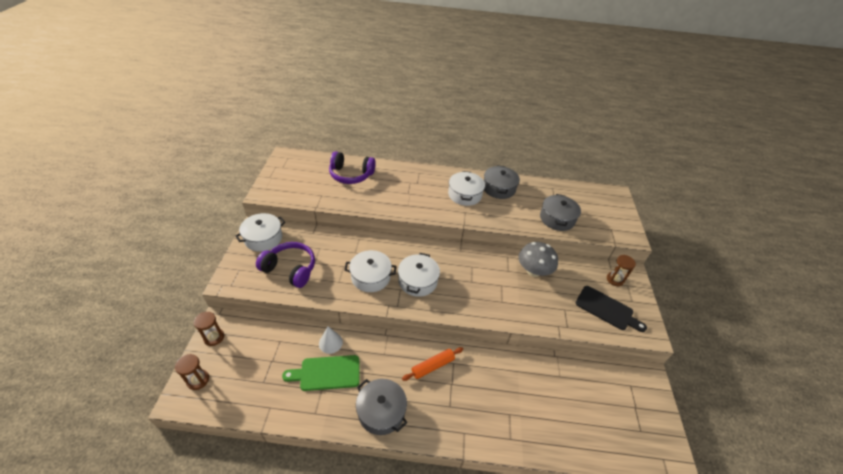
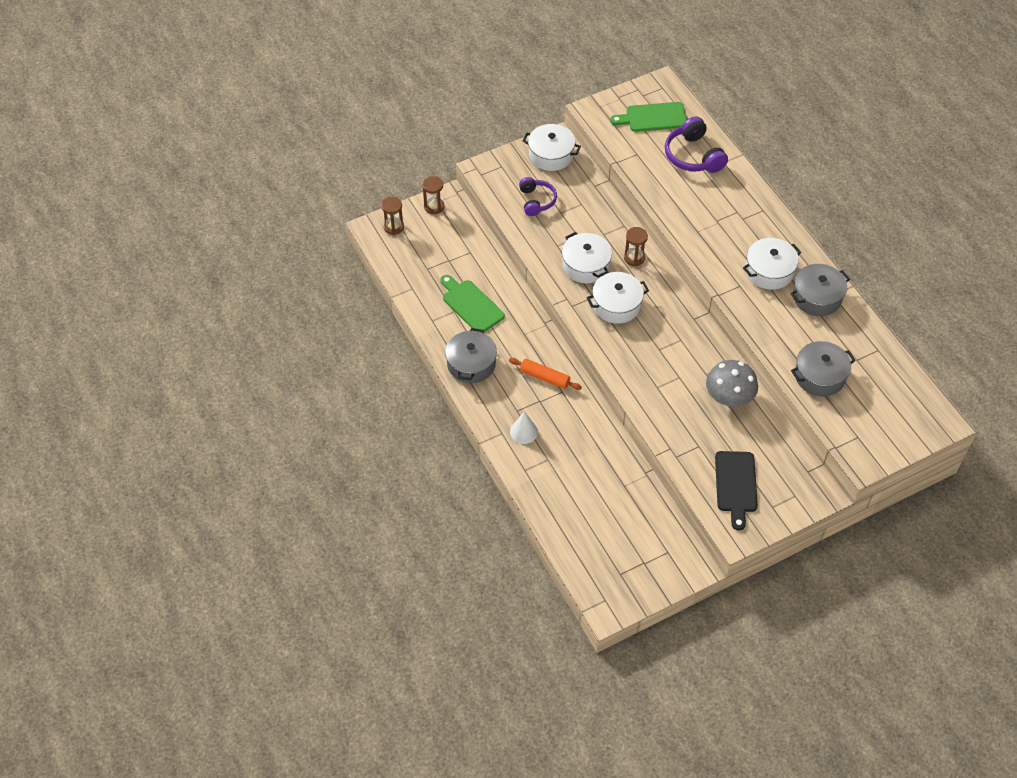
camera: 60 degrees right, 10 degrees up
purple headphones [256,242,315,288] -> purple headphones [519,177,557,216], size x0.66
white cone [319,326,343,354] -> white cone moved to [510,412,538,444]
brown hourglass [607,255,636,286] -> brown hourglass moved to [624,227,648,266]
none -> green cutting board [610,102,687,132]

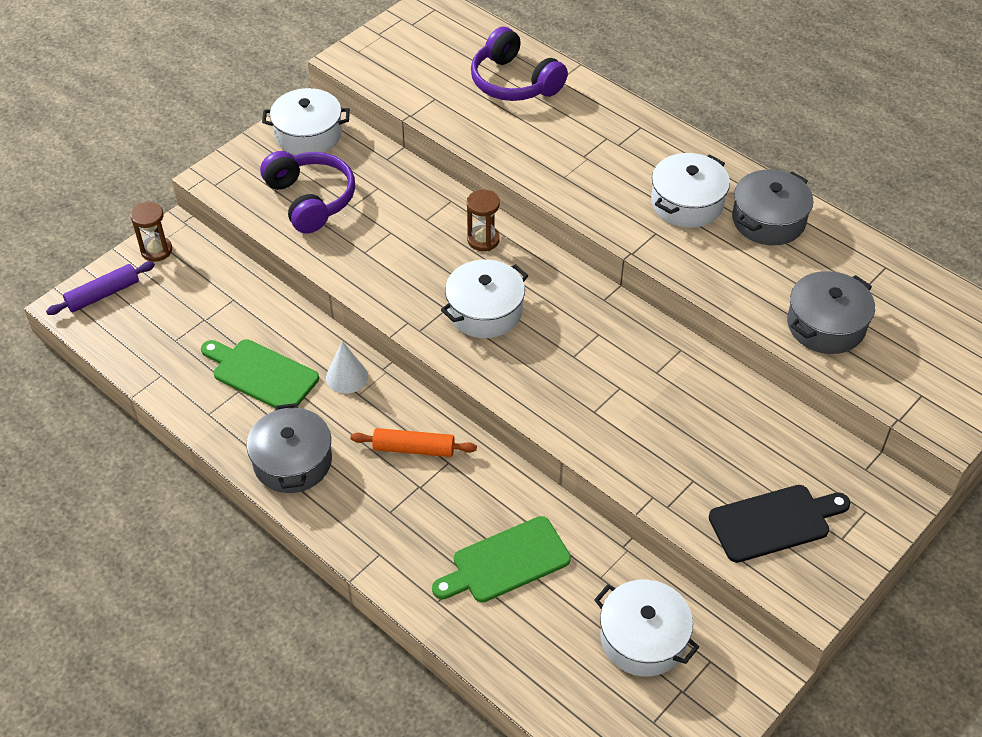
camera: 20 degrees left, 5 degrees down
brown hourglass [381,197,404,235] -> purple rolling pin [46,262,155,315]
white cone [510,412,538,444] -> white cone moved to [326,341,368,394]
purple headphones [519,177,557,216] -> purple headphones [260,151,355,234], size x1.50
white pot [562,232,612,283] -> white pot moved to [594,580,699,677]
green cutting board [610,102,687,132] -> green cutting board moved to [432,516,571,603]
grey mushroom [706,360,758,407] -> none
black cutting board [715,451,758,531] -> black cutting board turned 90 degrees counterclockwise [709,485,851,563]

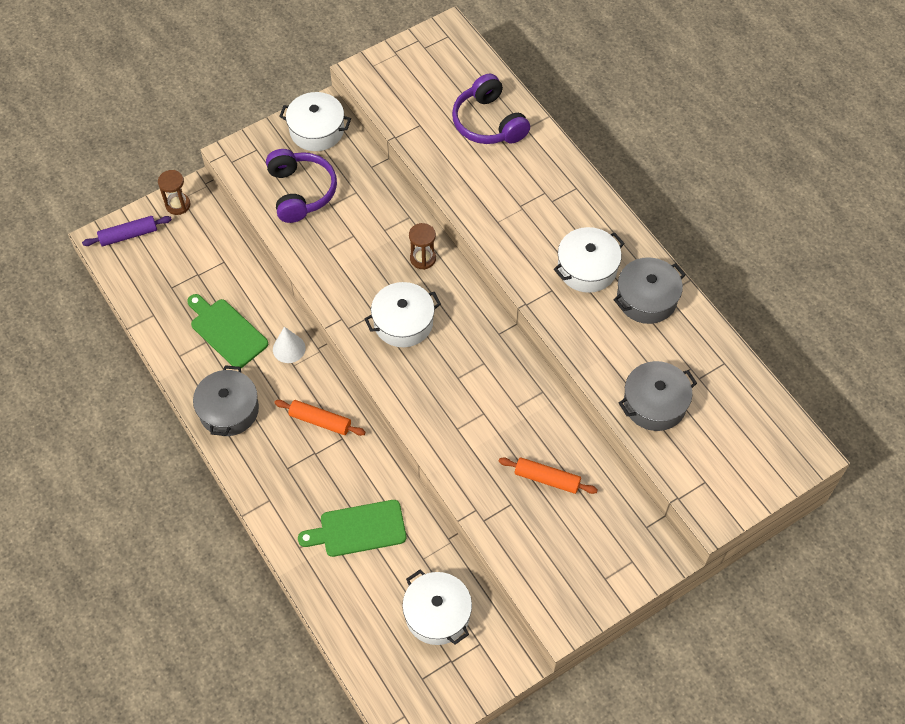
camera: 15 degrees right, 10 degrees up
black cutting board [709,485,851,563] -> none
none -> orange rolling pin [498,457,598,494]

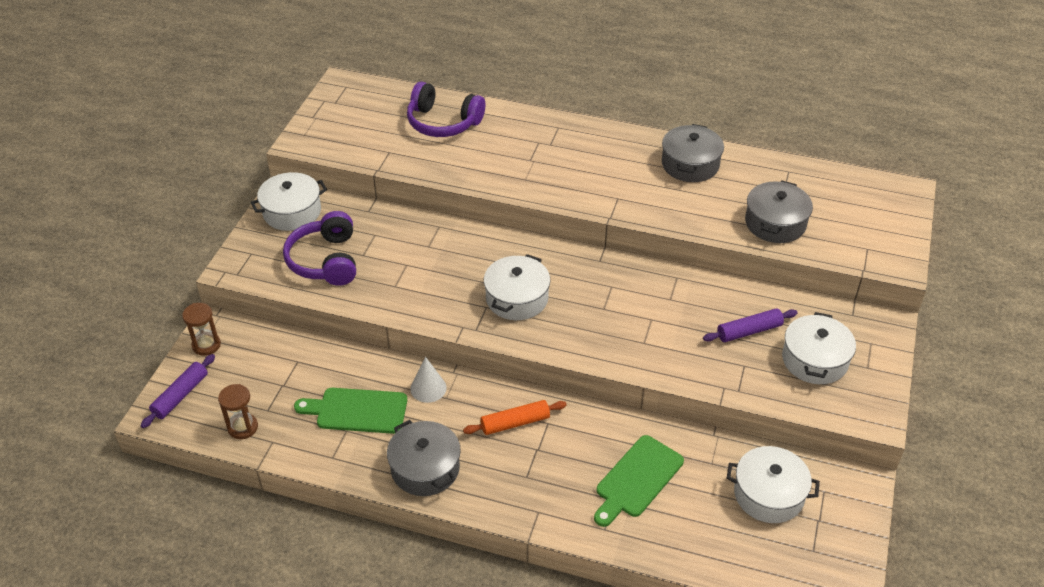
camera: 40 degrees left, 15 degrees down
purple headphones [266,149,337,223] -> purple headphones turned 135 degrees counterclockwise [283,211,356,286]
brown hourglass [409,223,436,270] -> brown hourglass moved to [218,384,258,439]
orange rolling pin [498,457,598,494] -> purple rolling pin [703,308,797,342]
white pot [554,227,625,293] -> white pot moved to [782,312,856,384]

